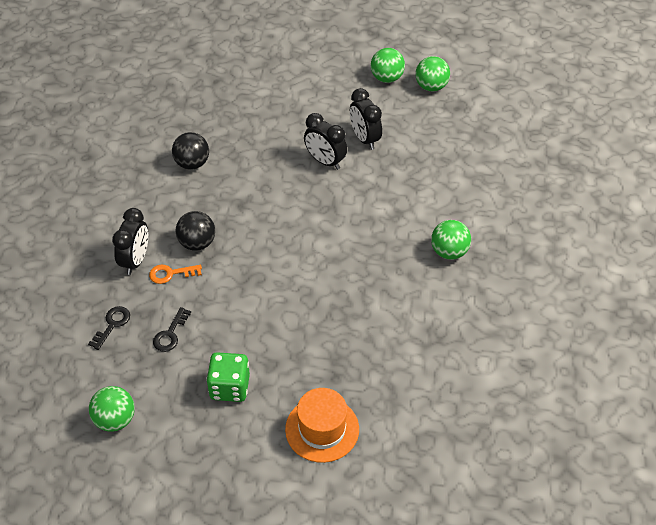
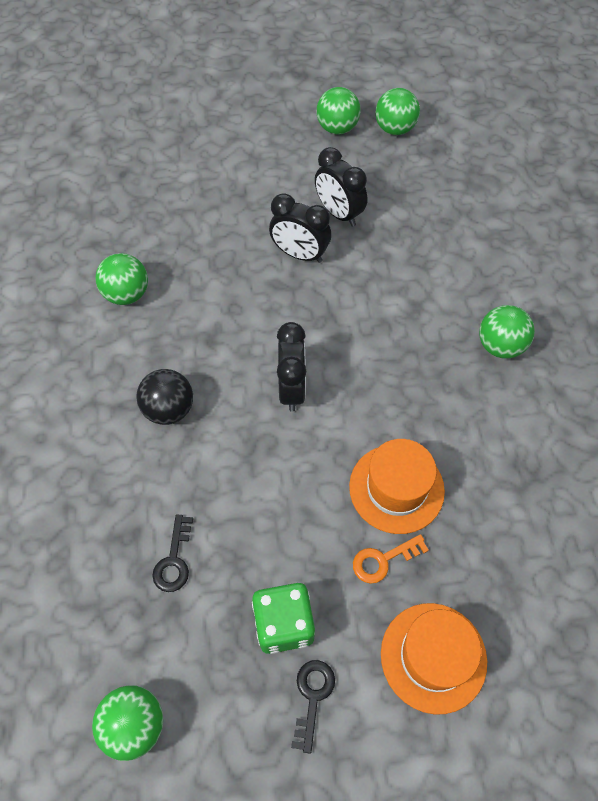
camera: 15 degrees left, 10 degrees up
black key [88,306,130,350] -> black key moved to [291,660,335,754]
black clock [112,208,148,275] -> black clock moved to [277,322,306,412]
orange key [149,265,202,284] -> orange key moved to [353,534,429,584]
black ball [172,132,209,170] -> green ball [95,253,148,305]
none -> orange hat [349,439,445,534]

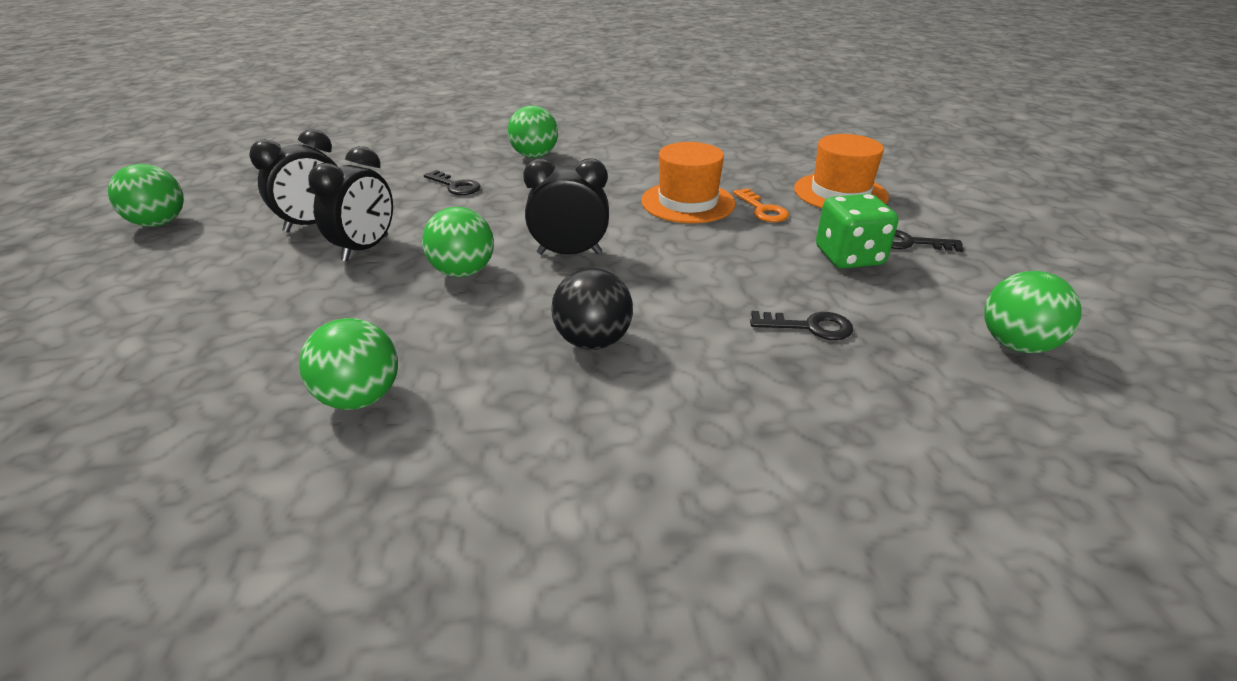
camera: 90 degrees left, 25 degrees down
green ball [375,88,420,135] -> green ball moved to [422,207,494,277]
none -> black key [424,170,480,195]

